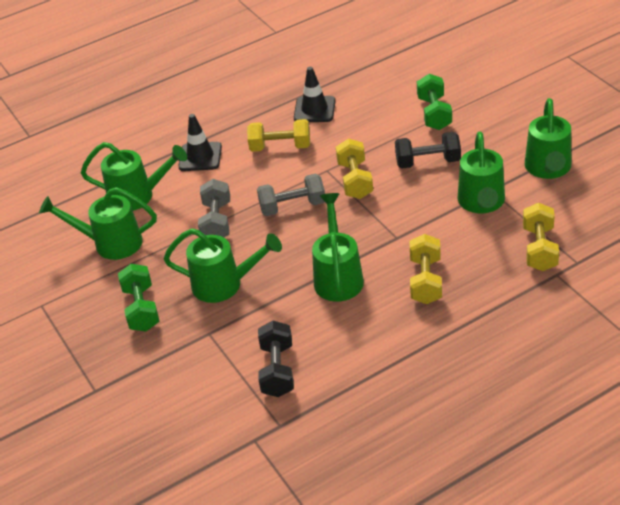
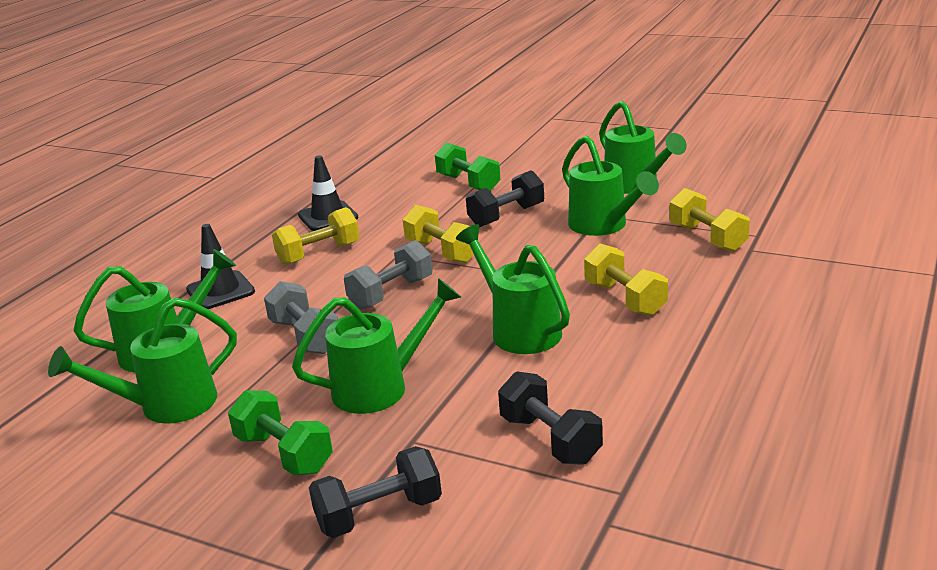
camera: 35 degrees left, 15 degrees down
none -> black dumbbell [309,446,442,538]

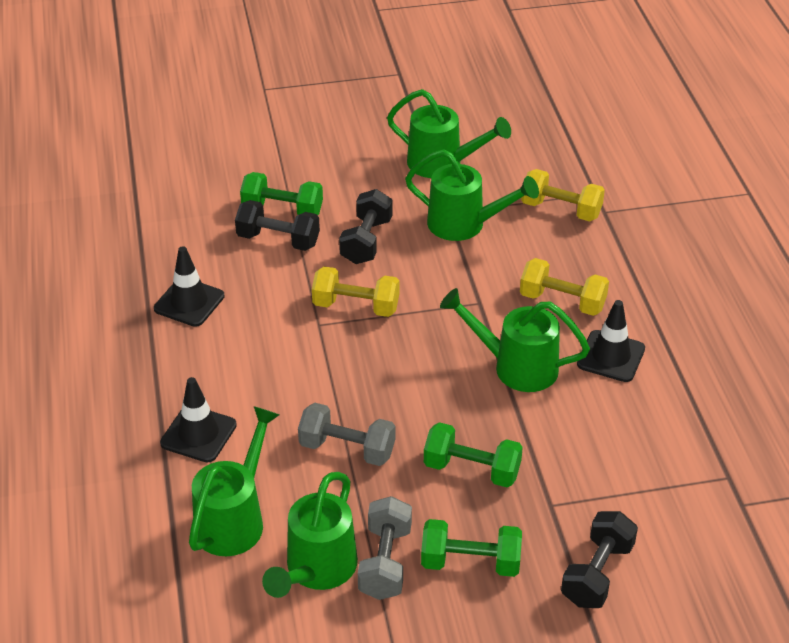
camera: 40 degrees left, 15 degrees up
yellow dumbbell [272,207,360,265] -> none
green watering can [292,278,461,414] -> green dumbbell [424,422,523,487]
grey dumbbell [344,240,433,310] -> grey dumbbell moved to [358,496,412,600]
black dumbbell [498,371,603,465] -> black dumbbell moved to [235,200,320,251]
none -> black traffic cone [577,300,645,382]

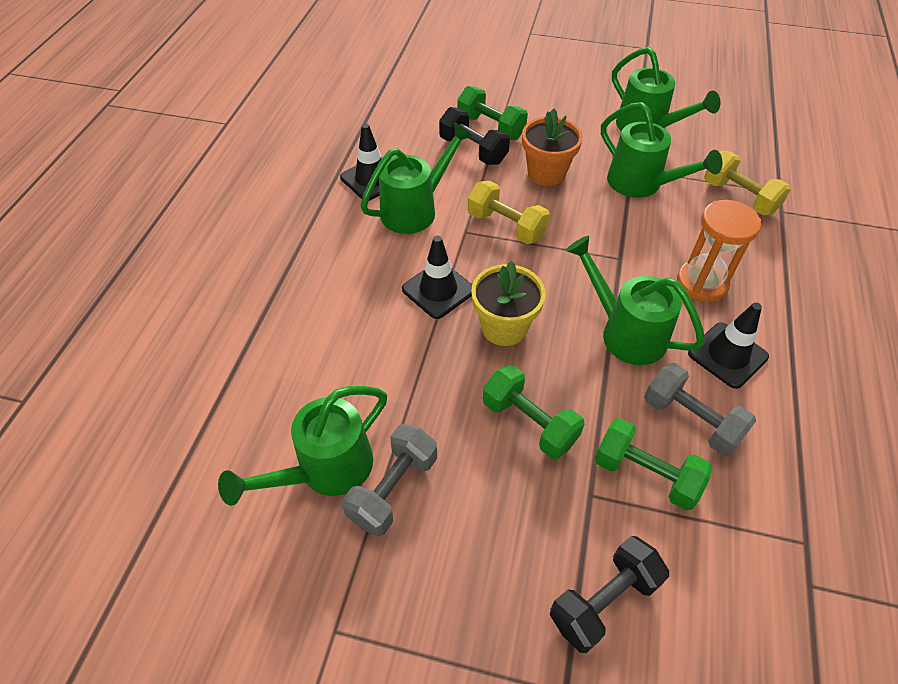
camera: 25 degrees right, 10 degrees up
black traffic cone [160,377,237,463] -> black traffic cone moved to [402,235,472,319]
green watering can [189,406,279,556] -> green watering can moved to [361,122,473,234]
grey dumbbell [298,403,395,466] -> grey dumbbell moved to [644,363,756,456]
black dumbbell [339,189,393,264] -> orange flower pot [522,109,583,186]
green dumbbell [421,519,522,577] -> green dumbbell moved to [594,418,713,510]
yellow dumbbell [520,258,609,316] -> orange hourglass [677,200,761,302]
none -> yellow flower pot [471,261,545,346]

